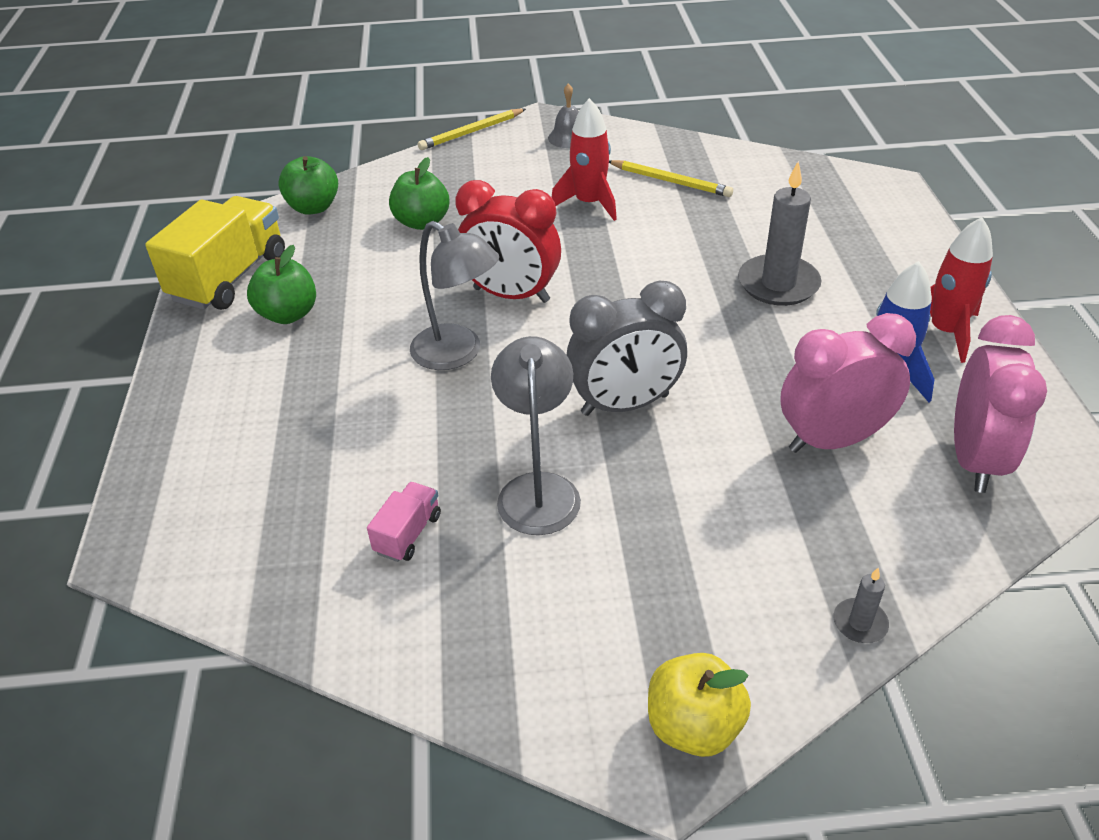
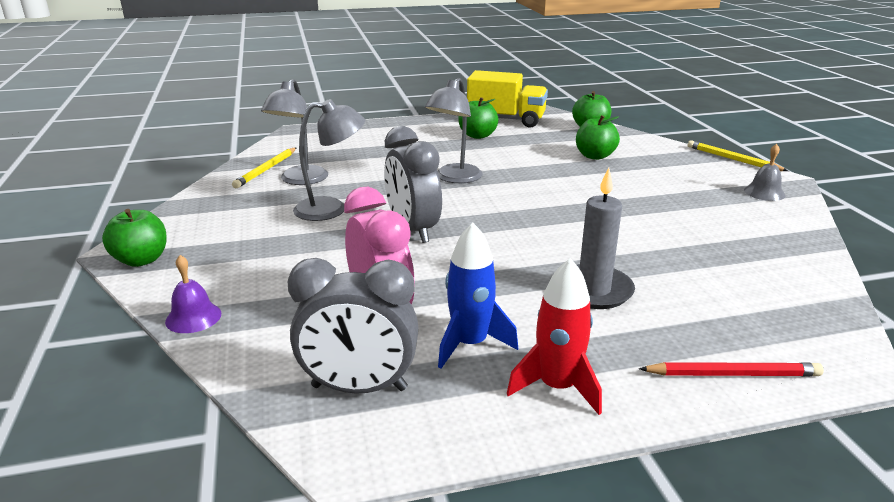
camera: 80 degrees right, 15 degrees down
pink truck [367,482,441,562] -> grey lamp [261,79,328,185]
red clock [455,180,561,303] -> none
red rocket [552,98,617,221] -> none
yellow pencil [609,160,733,197] -> yellow pencil moved to [232,148,296,188]
yellow apple [648,653,751,757] -> green apple [102,209,167,267]
grey candle [834,568,889,643] -> purple bell [165,255,221,333]
pink clock [954,315,1047,493] -> grey clock [288,258,419,394]
none -> red pencil [639,362,824,376]

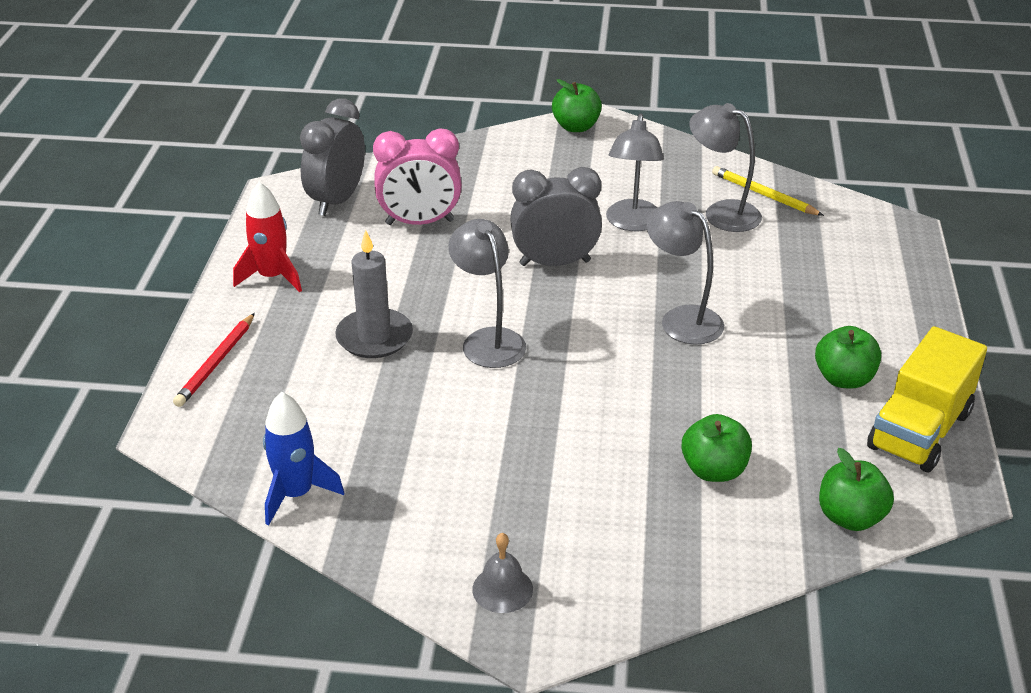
camera: 110 degrees right, 10 degrees up
purple bell [165,255,221,333] -> none
blue rocket [438,222,518,368] -> blue rocket moved to [263,392,344,525]
yellow pencil [688,140,788,171] -> none
none -> grey lamp [448,219,526,368]

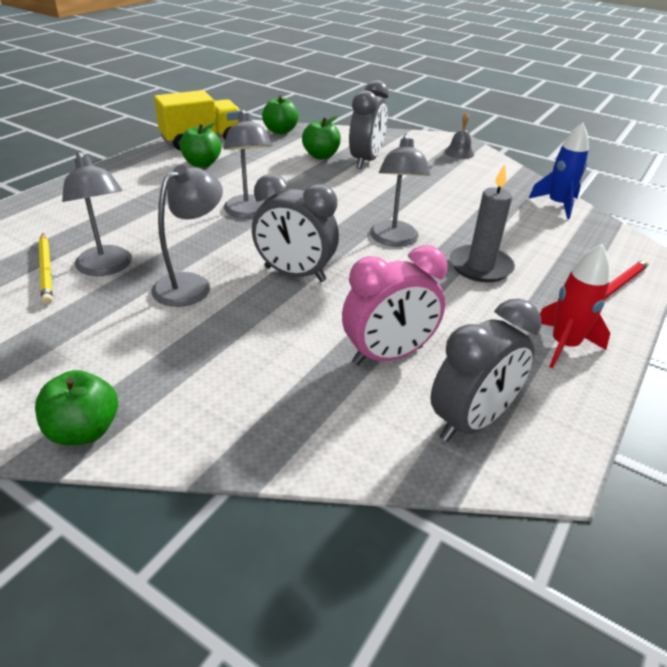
camera: 155 degrees left, 0 degrees up
pink clock [373,128,462,225] -> pink clock turned 135 degrees clockwise [342,245,447,365]
none -> grey clock [349,80,389,169]

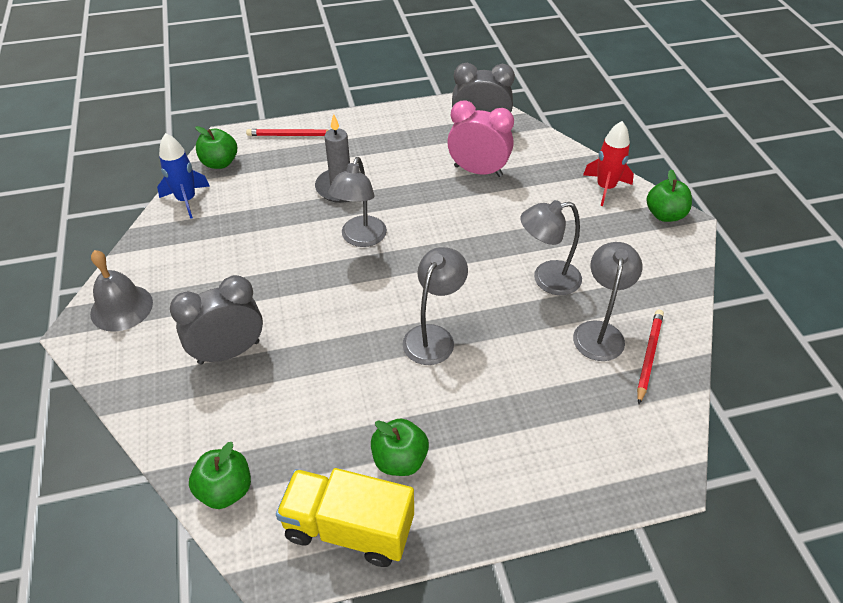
camera: 135 degrees left, 10 degrees up
yellow pencil [39,233,53,305] -> red pencil [637,310,664,405]
grey clock [252,174,339,282] -> none
green apple [302,115,341,159] -> green apple moved to [195,126,237,169]
grey lamp [370,134,431,247] -> grey lamp turned 150 degrees clockwise [328,157,387,247]
grey bell [445,113,474,159] -> grey bell [90,250,153,332], size x1.56
red rocket [540,244,610,369] -> red rocket moved to [583,121,634,206]

